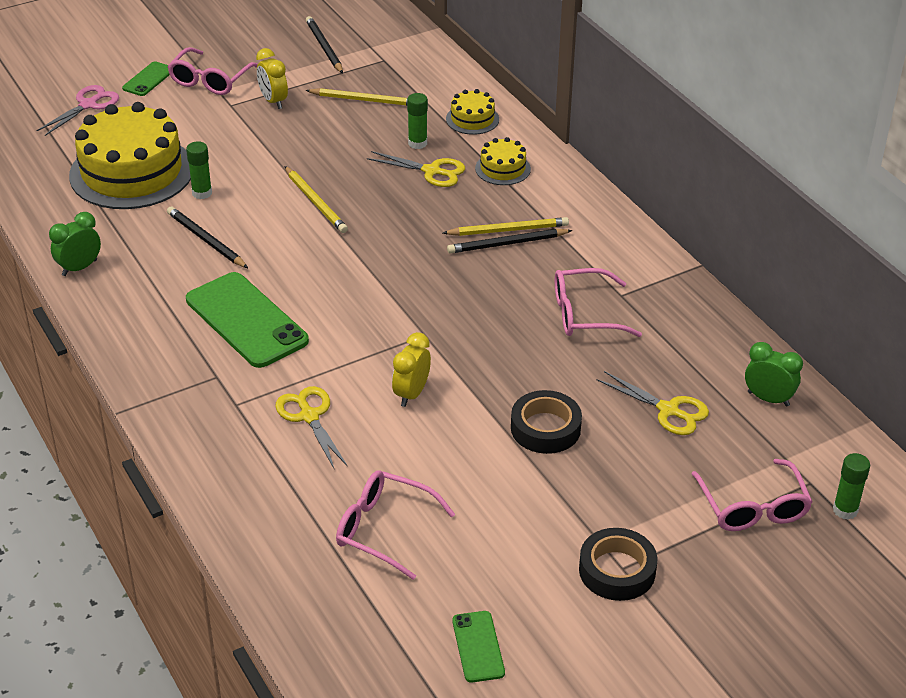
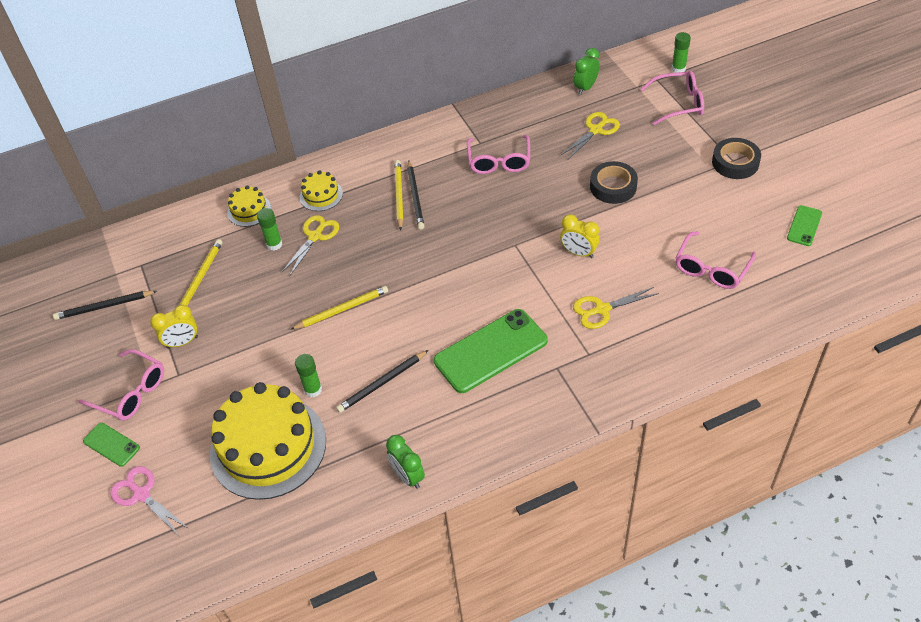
camera: 80 degrees left, 10 degrees up
green phone [452,611,505,682] -> green phone turned 60 degrees counterclockwise [787,205,822,246]

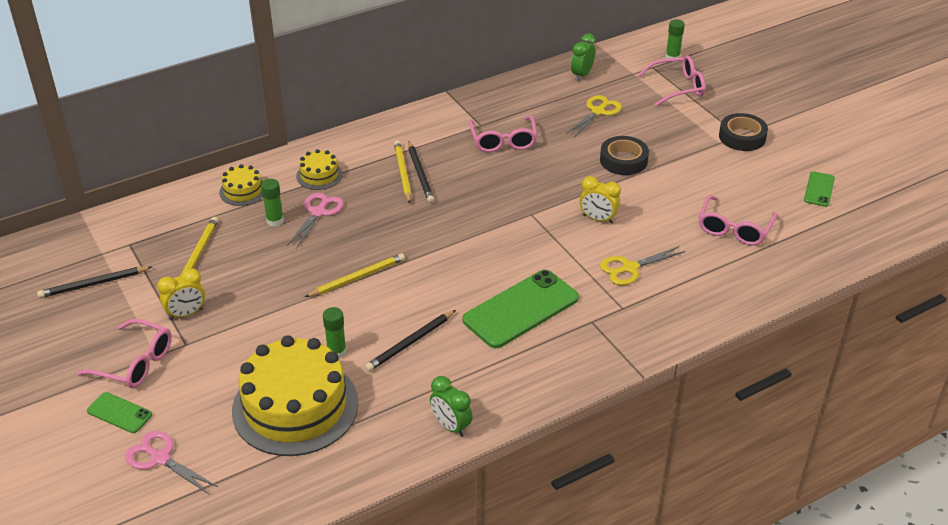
camera: 10 degrees left, 10 degrees down
yellow scissors [281,215,339,276] -> pink scissors [287,193,344,249]

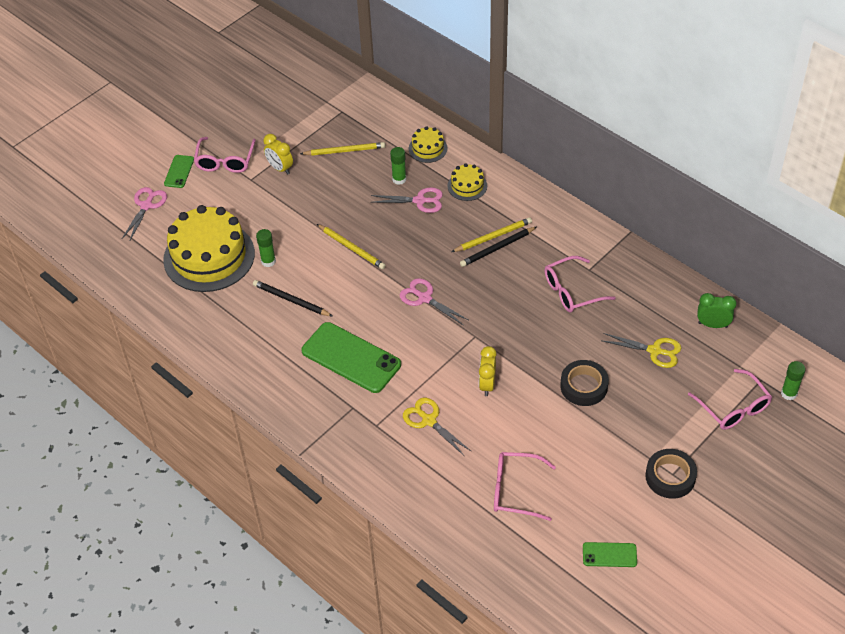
camera: 75 degrees right, 10 degrees up
black pencil [37,266,152,298] -> none
green clock [430,376,473,437] -> none
none -> pink scissors [400,278,468,325]

